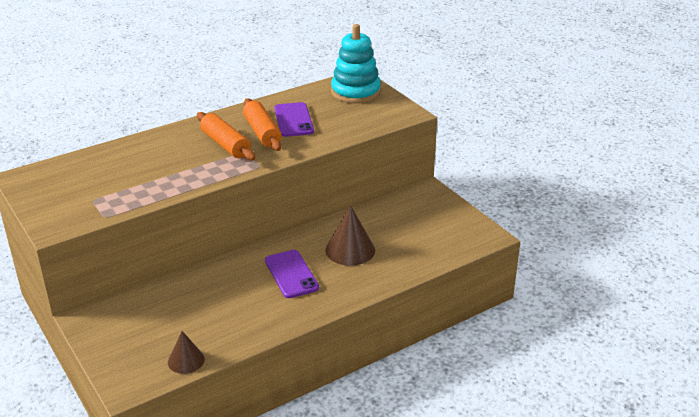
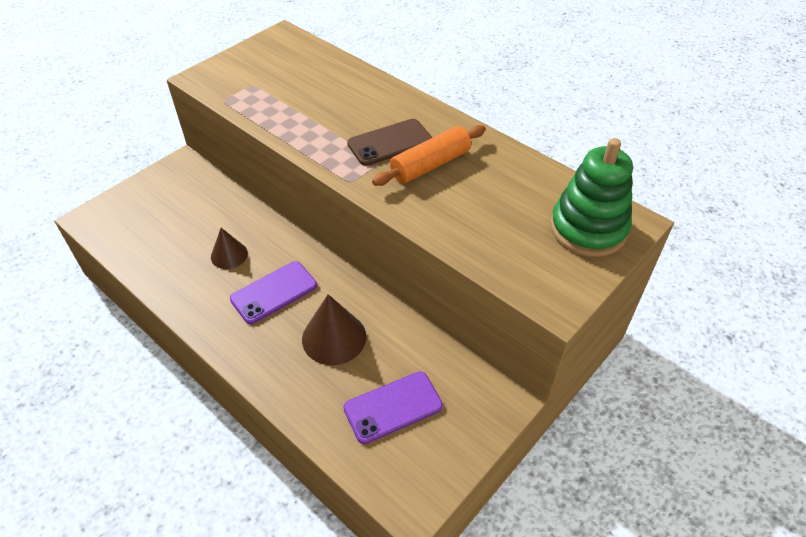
camera: 75 degrees right, 15 degrees up
brown cone [168,331,205,374] -> brown cone moved to [211,228,248,269]
orange rolling pin [197,112,256,161] -> brown phone [347,119,432,166]
purple phone [275,102,314,137] -> purple phone moved to [344,371,443,444]
turquoise stacking toy [331,24,381,104] -> green stacking toy [550,138,633,257]

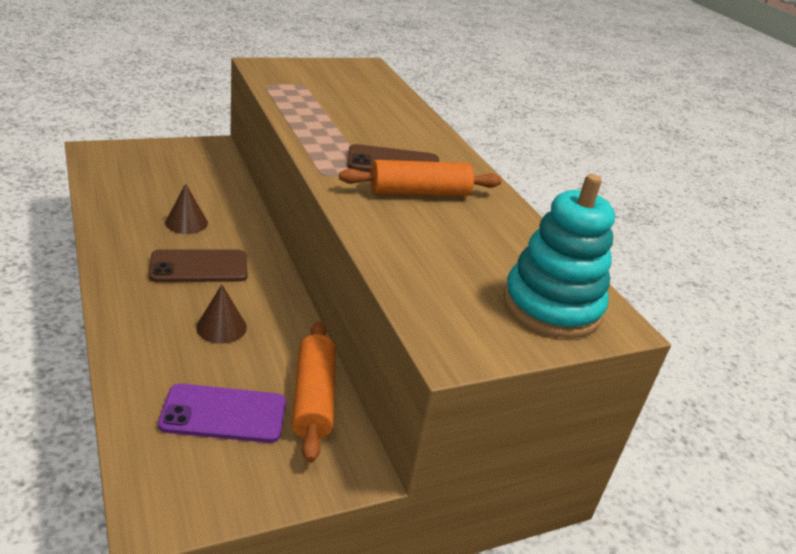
camera: 20 degrees right, 15 degrees down
purple phone [230,261,317,324] -> brown phone [149,249,248,282]
brown cone [302,294,366,365] -> brown cone [196,284,247,344], size x0.63
green stacking toy [550,138,633,257] -> turquoise stacking toy [503,174,615,338]
none -> orange rolling pin [292,321,336,463]

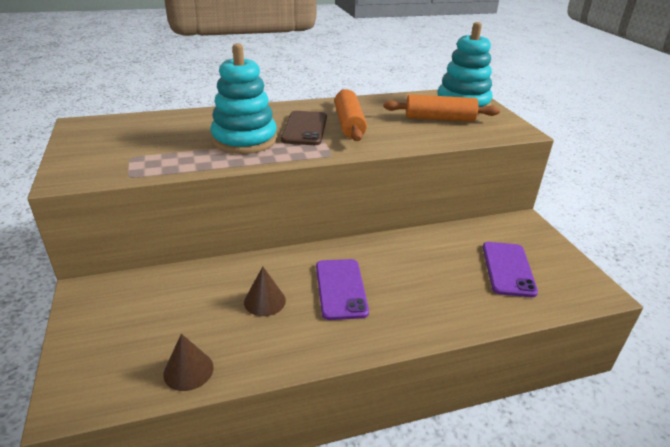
camera: 80 degrees left, 0 degrees up
brown phone [149,249,248,282] -> purple phone [316,259,369,320]
brown cone [196,284,247,344] -> brown cone moved to [163,334,214,391]
orange rolling pin [292,321,336,463] -> orange rolling pin moved to [383,95,500,122]
none -> turquoise stacking toy [210,43,277,154]

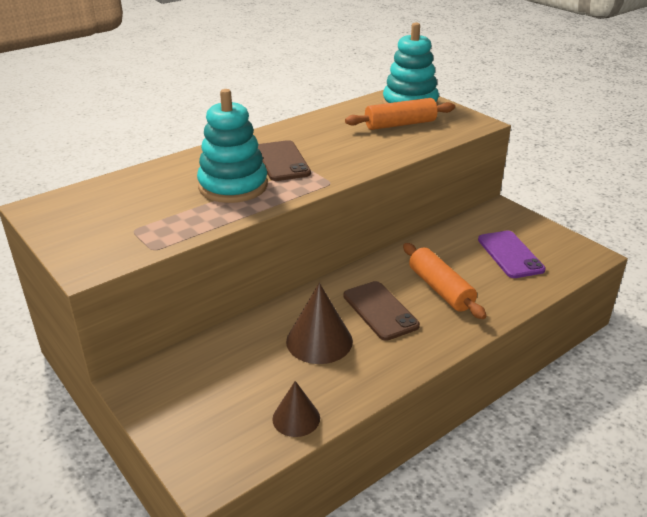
camera: 20 degrees left, 0 degrees up
brown cone [244,267,286,316] -> brown cone [286,283,353,364], size x1.59
purple phone [316,259,369,320] -> brown phone [343,281,420,341]
orange rolling pin [335,89,367,141] -> orange rolling pin moved to [403,243,487,319]

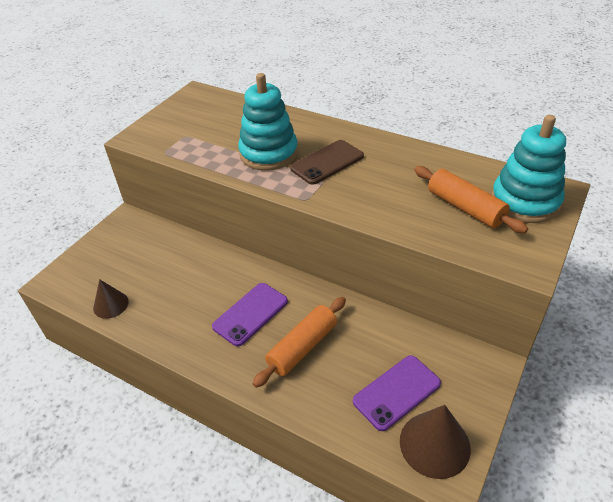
camera: 70 degrees right, 10 degrees up
brown cone [286,283,353,364] -> brown cone moved to [400,405,471,479]
brown phone [343,281,420,341] -> purple phone [212,283,288,347]

